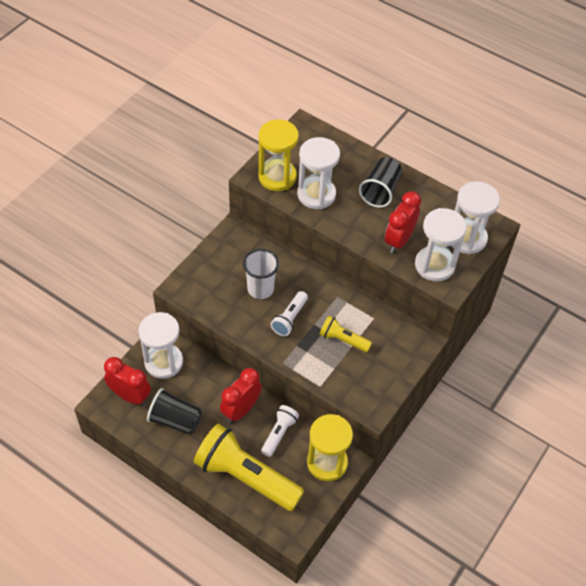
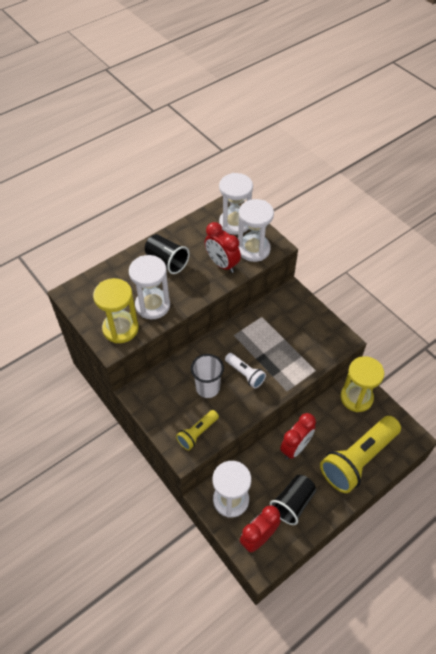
camera: 70 degrees left, 0 degrees up
red clock [220,368,262,423] -> red clock turned 105 degrees counterclockwise [280,413,316,459]
white flashlight [261,405,299,457] -> none
yellow flashlight [319,316,372,352] -> yellow flashlight moved to [176,410,219,450]

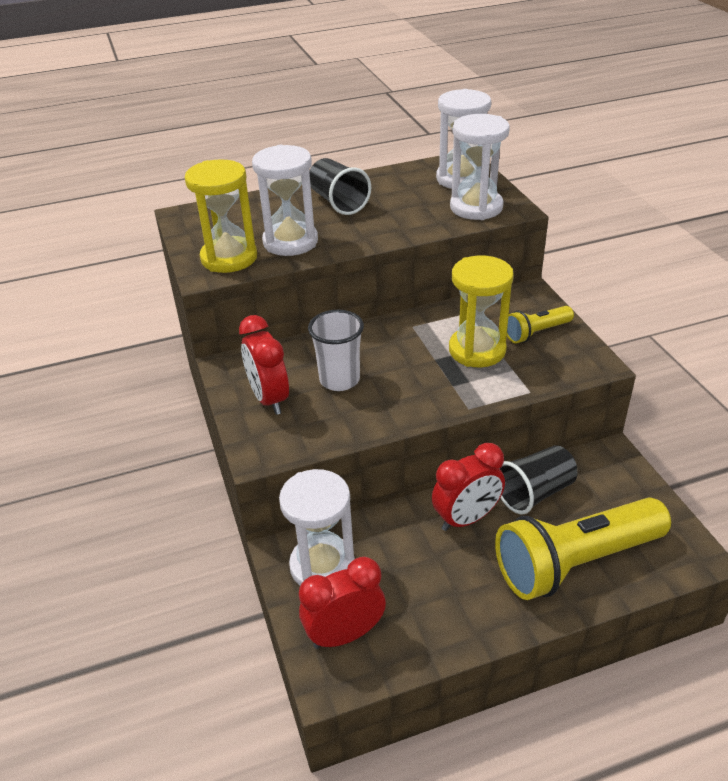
camera: 20 degrees right, 15 degrees down
yellow flashlight [176,410,219,450] -> yellow flashlight moved to [507,306,574,343]
red clock [205,222,241,273] -> red clock moved to [239,315,289,415]
white flashlight [225,353,266,388] -> none
black cup [270,475,316,525] -> black cup moved to [499,445,577,515]
yellow hourglass [340,356,384,412] -> yellow hourglass moved to [449,255,514,367]

